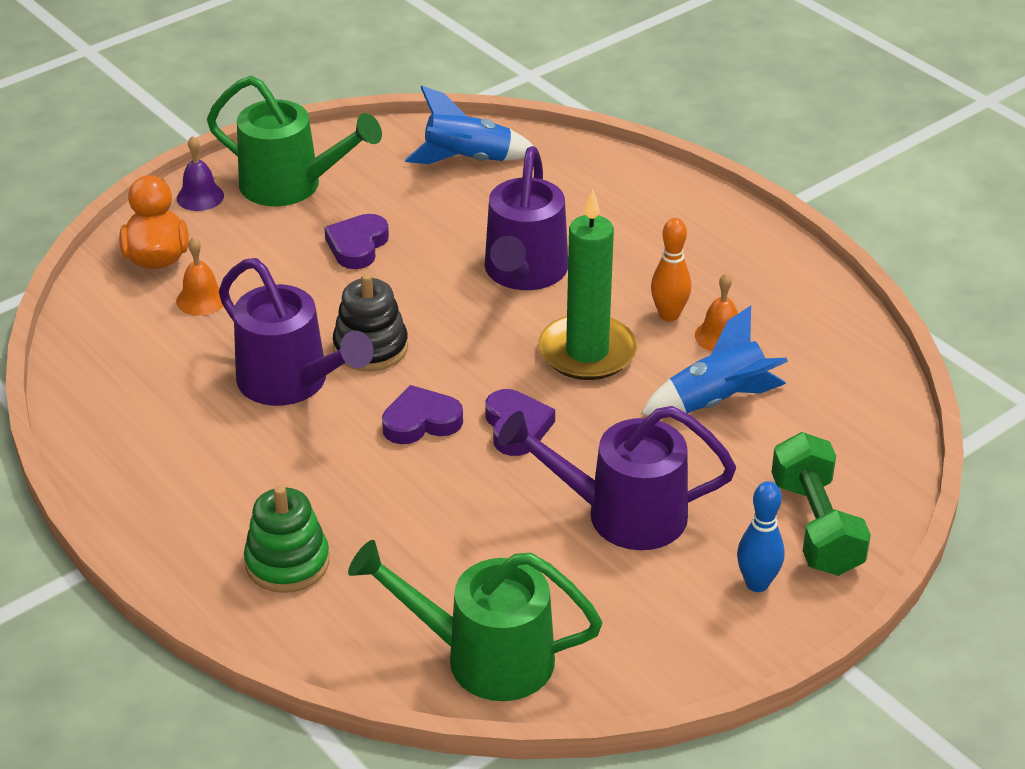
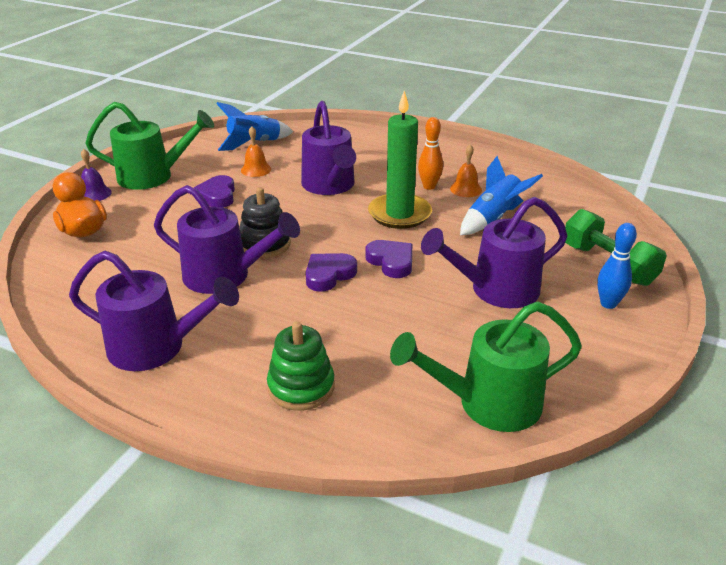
camera: 25 degrees left, 5 degrees down
orange bell [176,237,223,316] -> orange bell moved to [241,126,271,177]
none -> purple watering can [69,251,239,371]

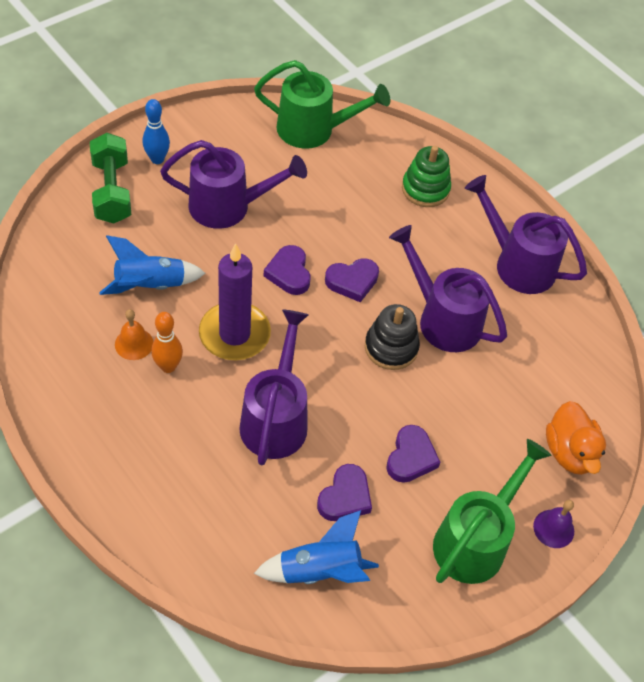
camera: 160 degrees left, 20 degrees up
green watering can [85,102,214,190] -> green watering can turned 105 degrees clockwise [433,439,551,584]
orange bell [241,126,271,177] -> purple heart [317,464,372,521]
green candle [368,91,432,229] -> purple candle [199,243,271,360]

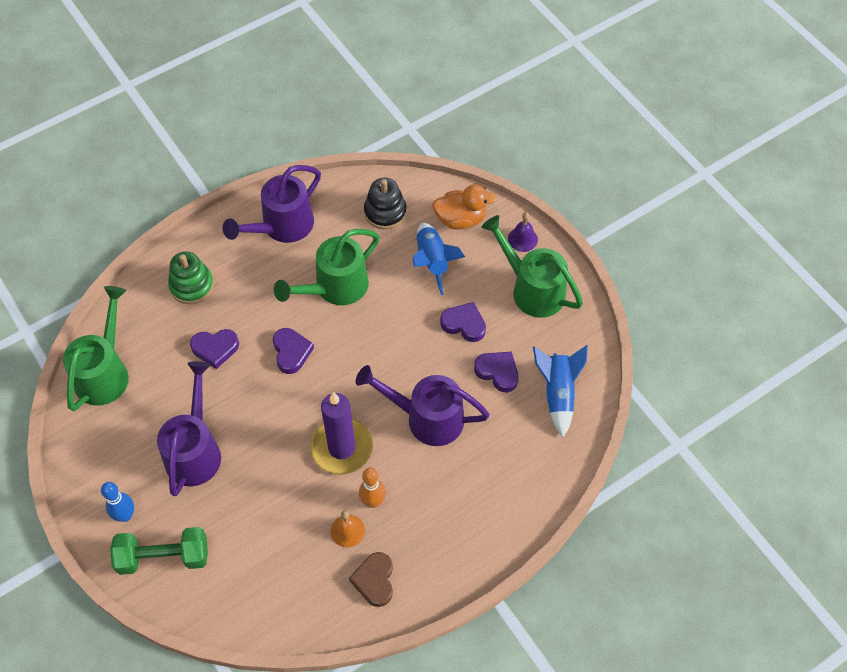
camera: 80 degrees left, 5 degrees up
blue rocket [99,235,205,295] -> blue rocket moved to [413,223,465,295]
purple heart [264,245,311,295] -> purple heart moved to [190,329,239,369]
black stacking toy [365,304,420,370] -> black stacking toy moved to [364,177,407,230]
purple watering can [389,225,507,352] -> green watering can [274,229,379,305]
none -> brown heart [349,552,393,607]

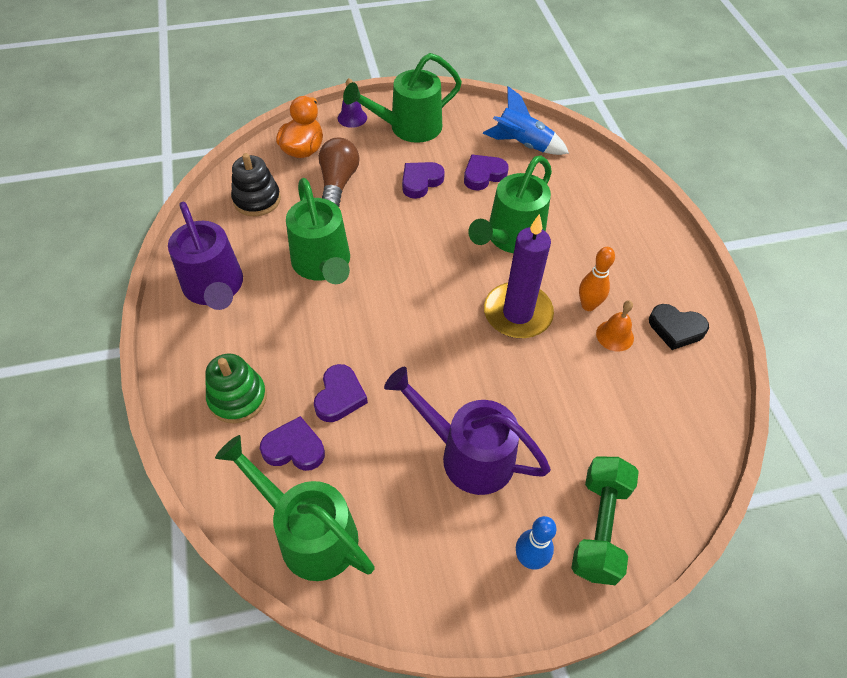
camera: 70 degrees left, 5 degrees down
purple heart [273,328,314,374] -> purple heart moved to [260,416,325,471]
brown heart [349,552,393,607] -> black heart [649,304,709,350]
purple watering can [356,365,490,446] -> green watering can [468,156,552,253]
blue rocket [413,223,465,295] -> brown light bulb [319,138,359,207]

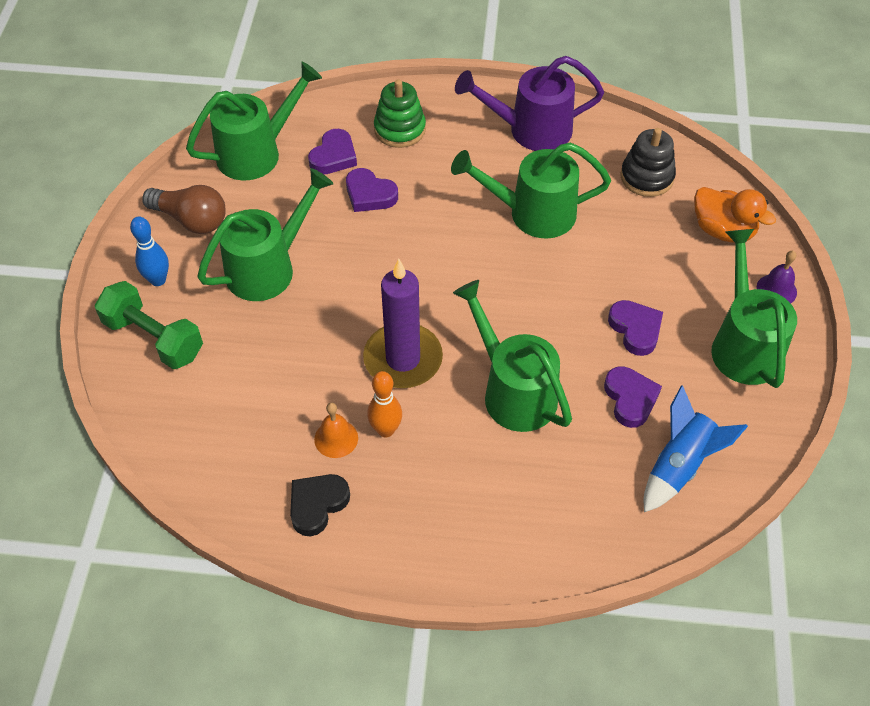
camera: 110 degrees right, 0 degrees up
brown light bulb [319,138,359,207] -> brown light bulb moved to [142,185,226,234]
purple watering can [384,367,551,495] -> green watering can [197,168,334,301]

